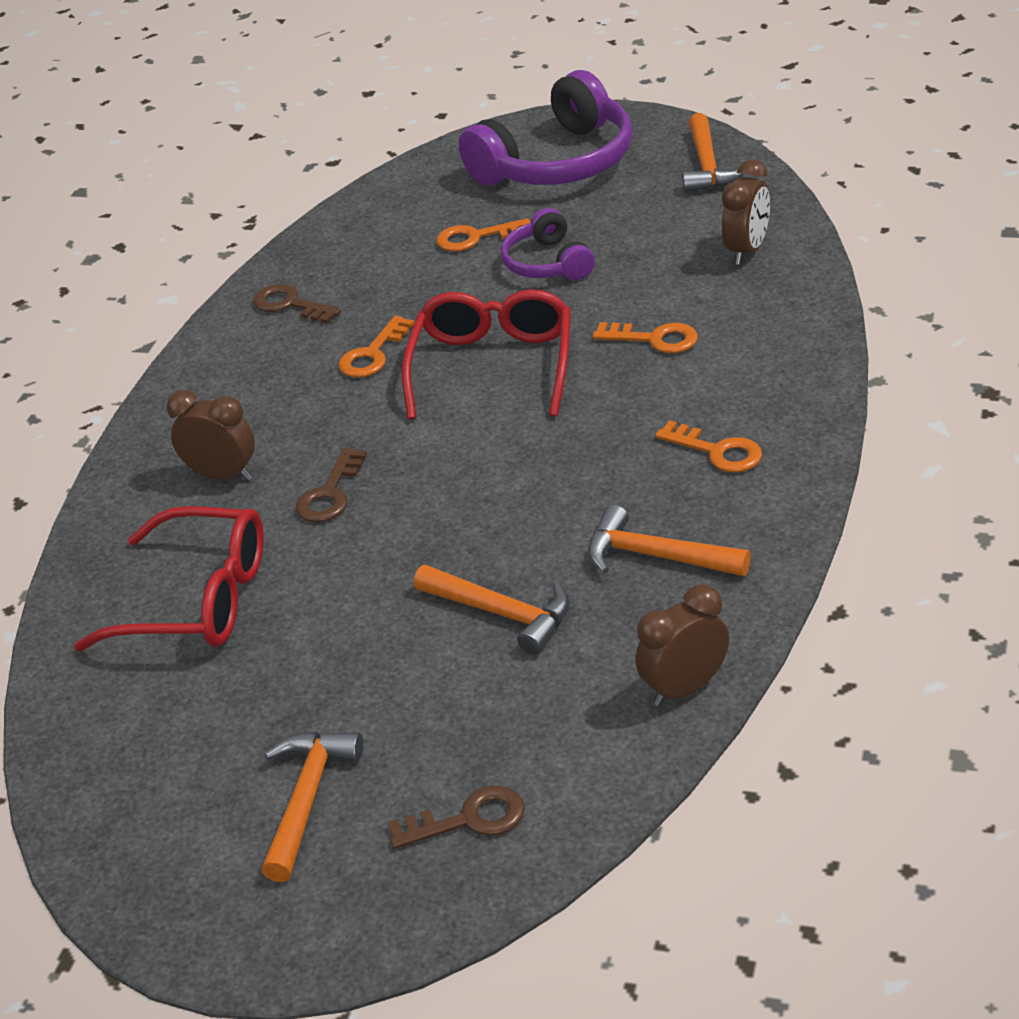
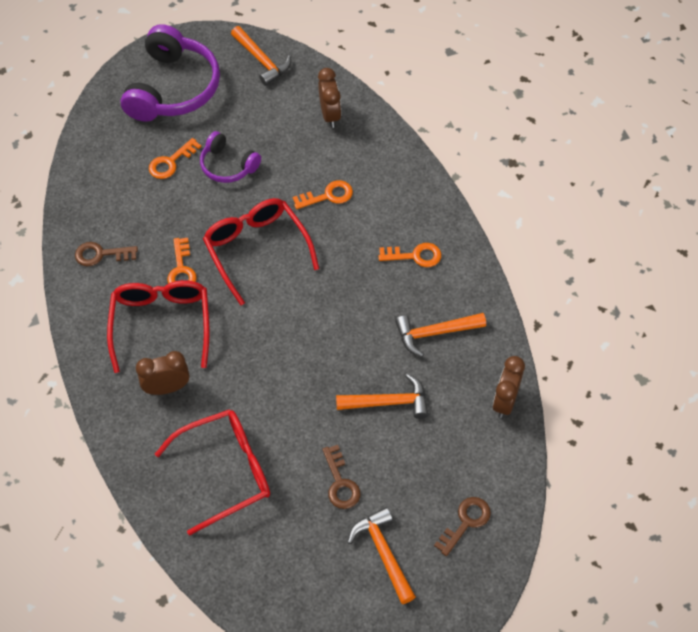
camera: 40 degrees left, 20 degrees up
brown key [296,448,367,522] -> brown key moved to [322,445,360,509]
none -> red glasses [107,280,210,373]

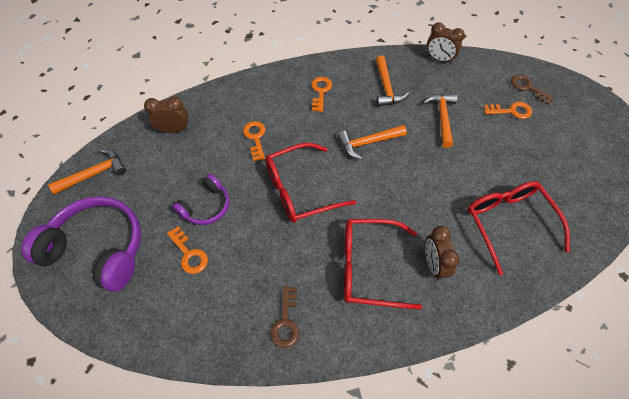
camera: 85 degrees left, 0 degrees up
orange key [167,238,197,284] -> orange key moved to [484,102,532,119]
brown key [322,445,360,509] -> none
orange hammer [348,507,416,604] -> orange hammer moved to [337,125,407,160]

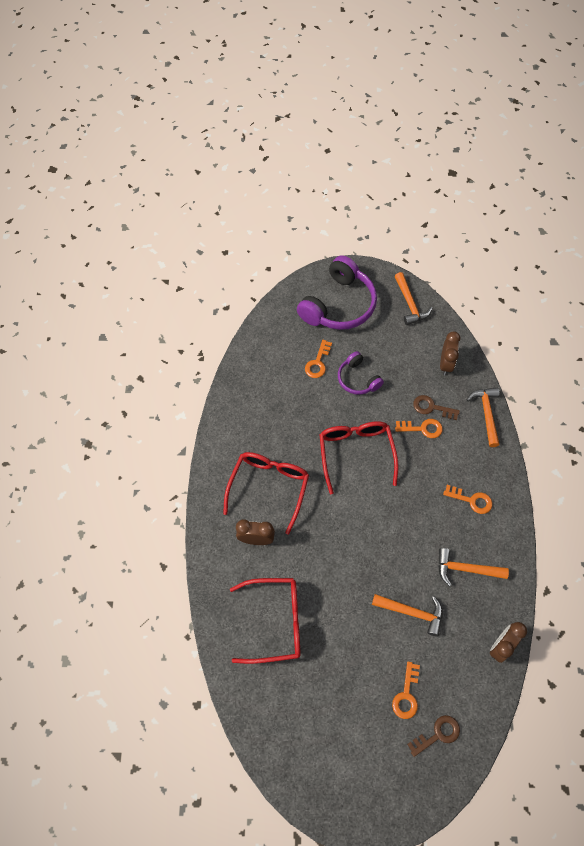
camera: 105 degrees right, 5 degrees up
orange key [167,226,208,274] -> orange key turned 45 degrees counterclockwise [305,340,332,378]
brown key [270,286,299,348] -> brown key moved to [413,395,460,420]
orange hammer [337,125,407,160] -> orange hammer moved to [467,388,500,447]

